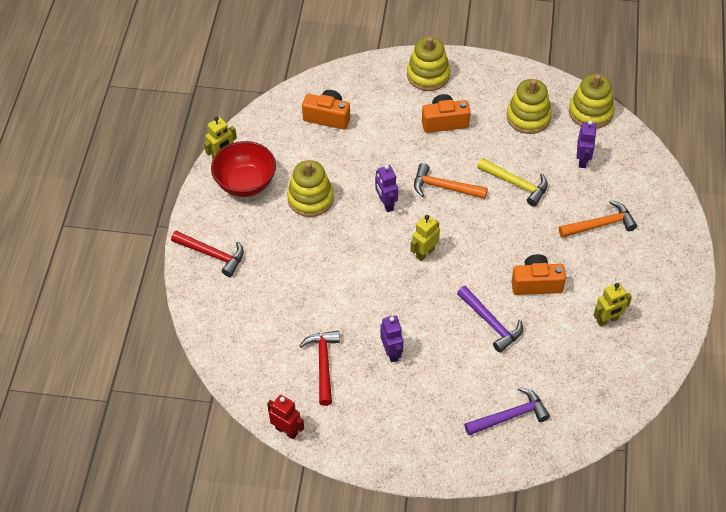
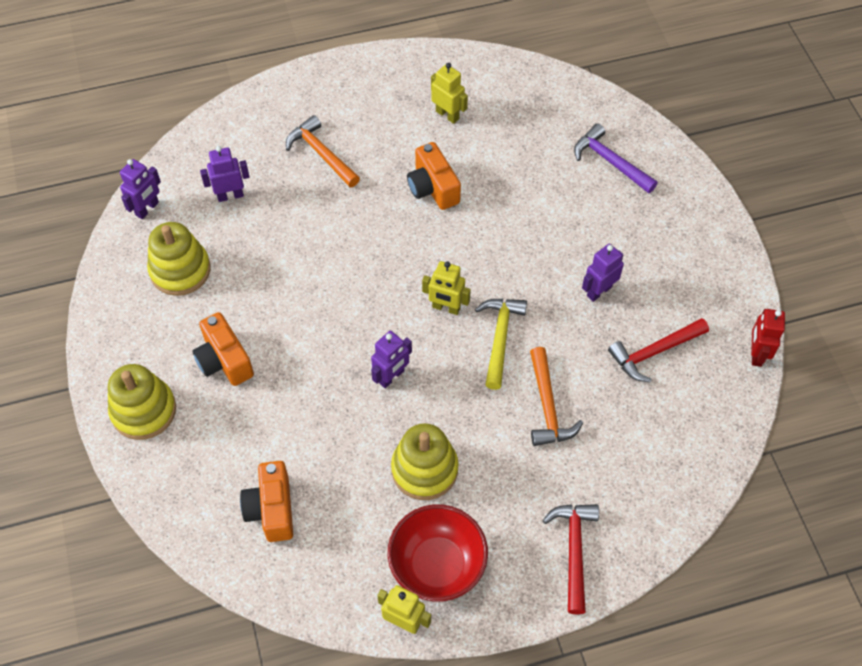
camera: 115 degrees left, 5 degrees up
orange hammer [414,163,488,199] -> orange hammer moved to [530,347,583,446]
purple hammer [457,286,523,353] -> none
yellow hammer [477,158,548,206] -> yellow hammer moved to [475,299,527,390]
yellow stacking toy [569,74,614,129] -> purple robot [120,159,161,219]

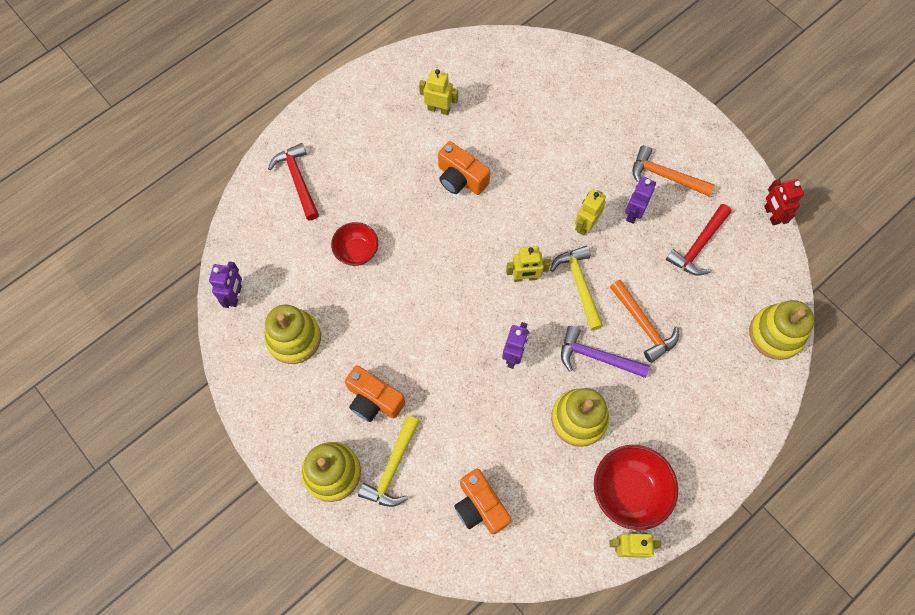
camera: 25 degrees left, 10 degrees up
purple robot [200,146,249,202] -> none
orange hammer [286,115,360,187] -> orange hammer moved to [633,145,715,196]
red hammer [543,504,599,615] -> red hammer moved to [268,143,319,220]
purple hammer [574,123,658,193] -> purple hammer moved to [561,326,650,378]
none -> red bowl [331,222,378,266]
none -> yellow hammer [358,415,420,507]
none -> yellow robot [575,189,606,236]
none -> yellow stacking toy [749,300,814,360]

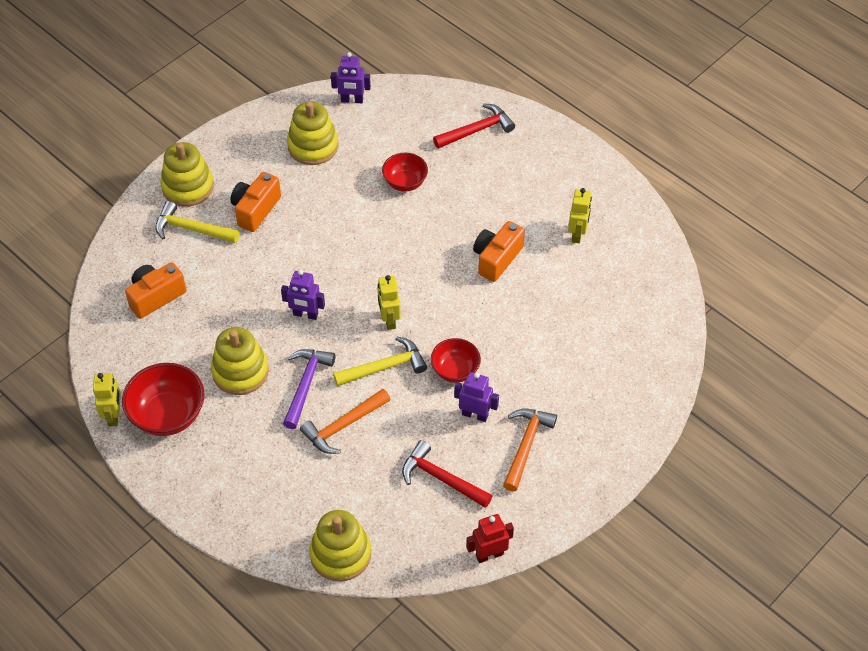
camera: 85 degrees right, 15 degrees down
yellow robot [575,189,606,236] -> red bowl [431,338,481,383]

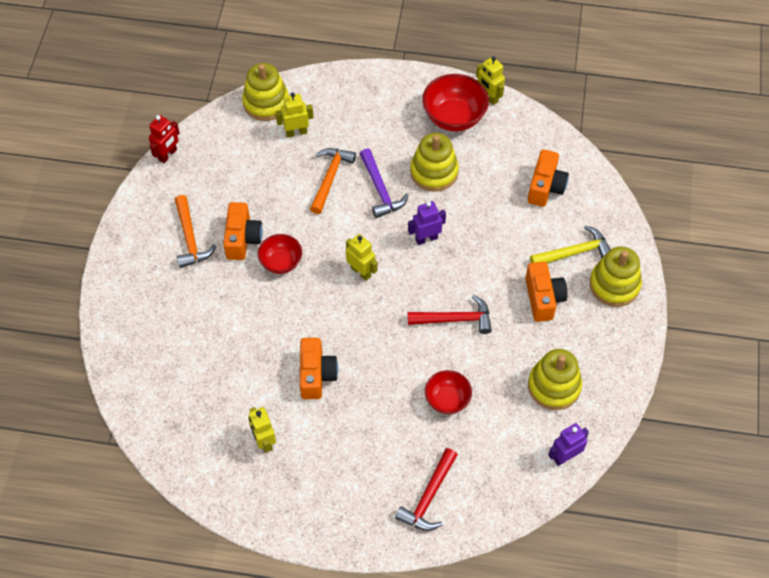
camera: 145 degrees right, 5 degrees up
yellow hammer [333,336,427,386] -> none
red hammer [402,440,492,508] -> red hammer moved to [408,295,492,334]
purple robot [454,372,499,422] -> orange camera [223,202,263,260]
none -> yellow robot [276,92,313,137]

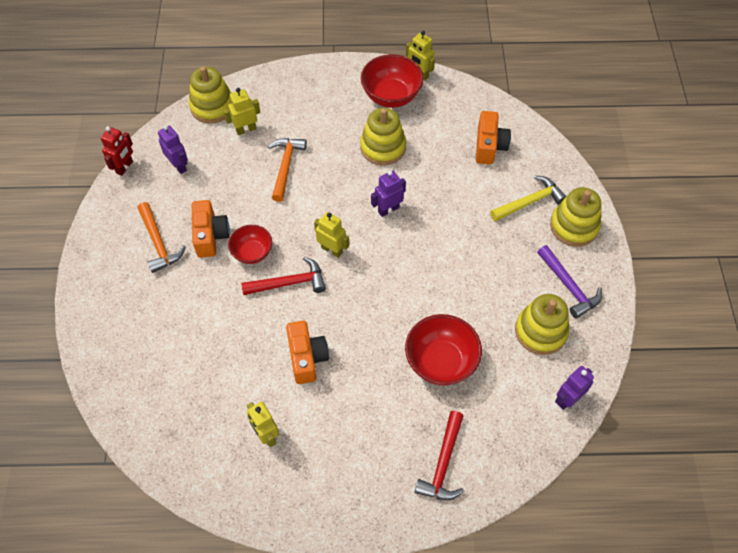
camera: 10 degrees left, 0 degrees up
purple hammer [360,149,409,218] -> purple hammer moved to [537,245,602,319]
red hammer [408,295,492,334] -> red hammer moved to [241,257,326,295]
red bowl [425,370,472,414] -> red bowl [405,314,482,386], size x1.59
orange camera [525,262,568,322] -> none
none -> purple robot [158,125,188,174]

